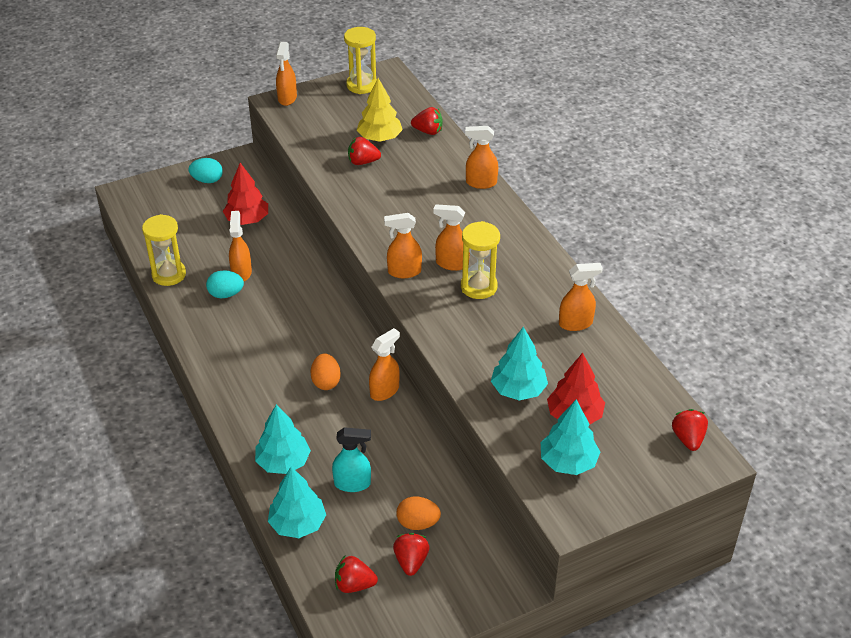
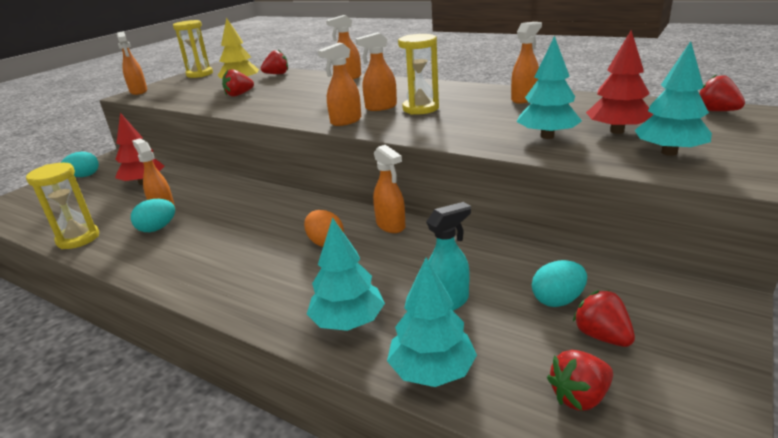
camera: 30 degrees left, 15 degrees down
orange spray bottle [369,328,400,401] -> orange spray bottle turned 135 degrees clockwise [373,145,406,233]
orange egg [396,496,441,530] -> turquoise egg [532,260,587,307]

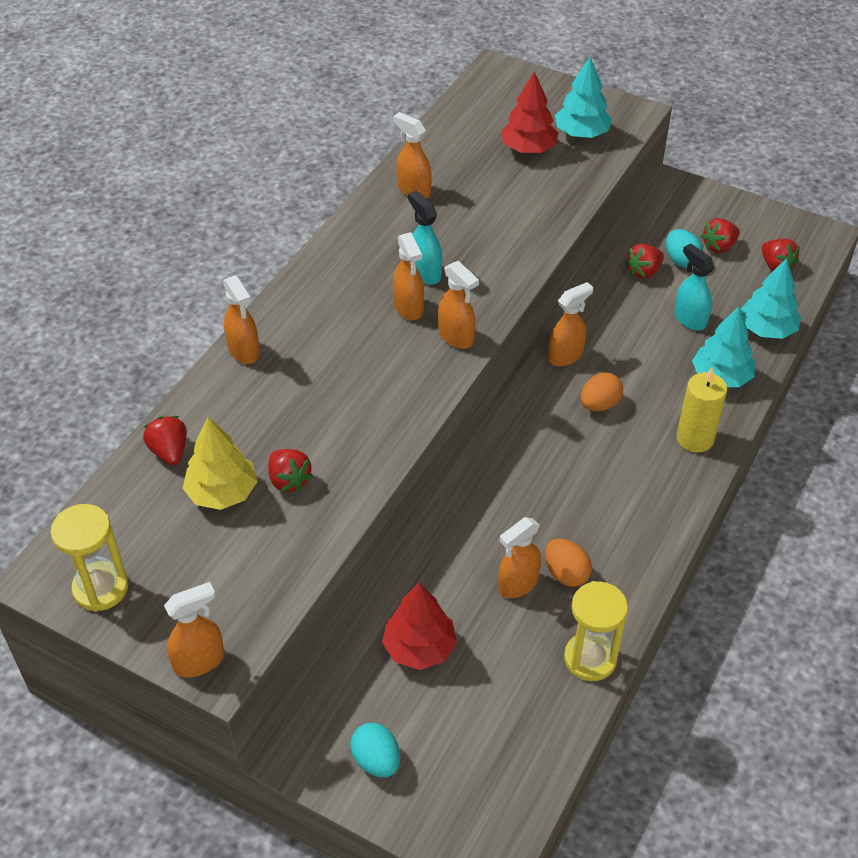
camera: 95 degrees left, 20 degrees up
turquoise egg [131,199,175,232] -> orange egg [545,539,592,587]
yellow hourglass [398,34,439,115] -> turquoise spray bottle [408,191,442,285]
turquoise tree [517,36,582,139] -> none
red strawberry [699,74,745,111] -> red strawberry moved to [625,243,664,279]
none -> yellow candle [677,368,727,452]

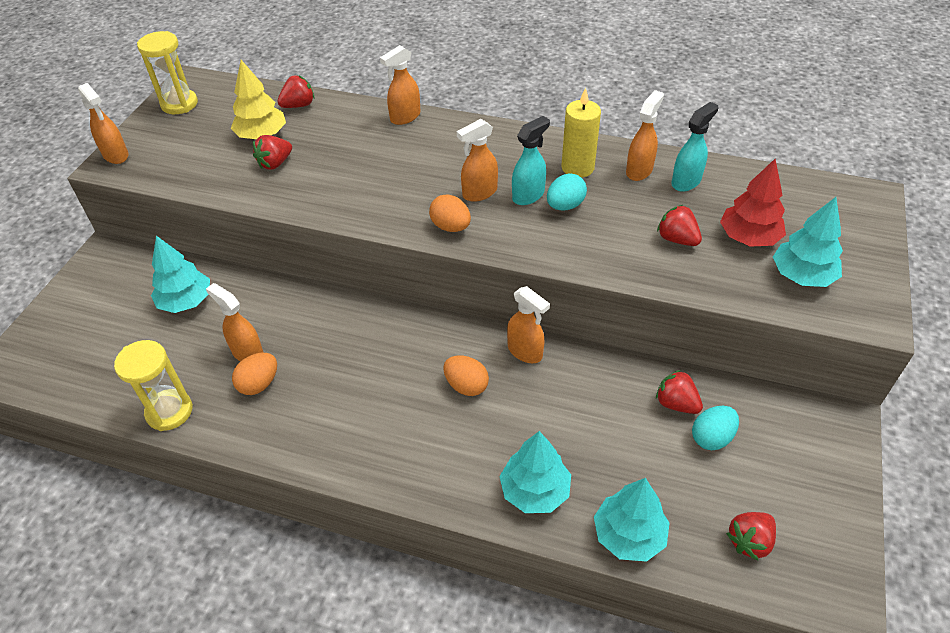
camera: 80 degrees right, 0 degrees up
turquoise egg [350,723,400,777] -> turquoise egg moved to [547,173,587,211]
red tree [382,583,457,670] -> turquoise tree [151,236,210,313]
orange spray bottle [438,261,479,349] -> orange egg [429,194,471,232]
turquoise spray bottle [674,243,715,330] -> turquoise spray bottle moved to [671,102,718,192]
yellow candle [677,368,727,452] -> yellow candle moved to [561,88,601,178]
red strawberry [701,218,740,253] -> red strawberry moved to [657,205,702,246]

